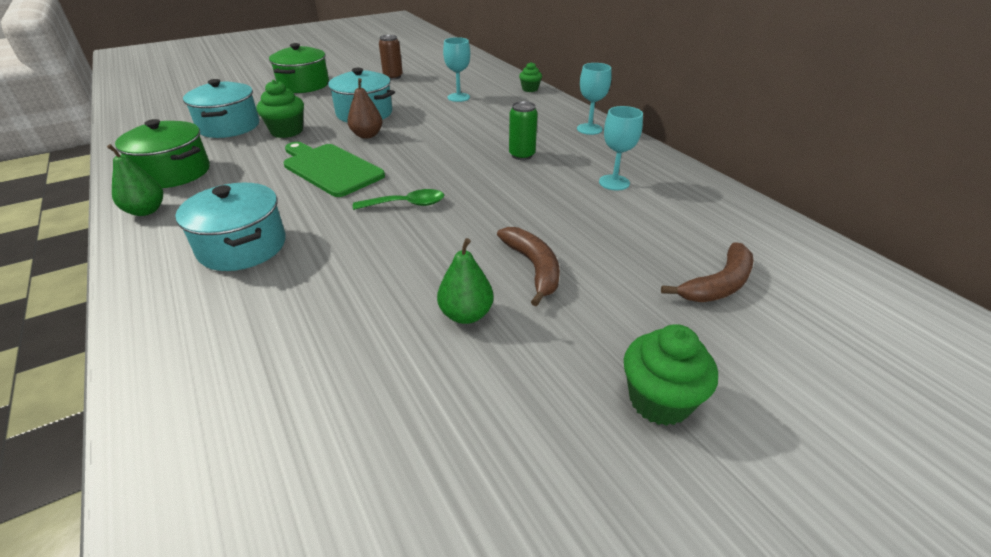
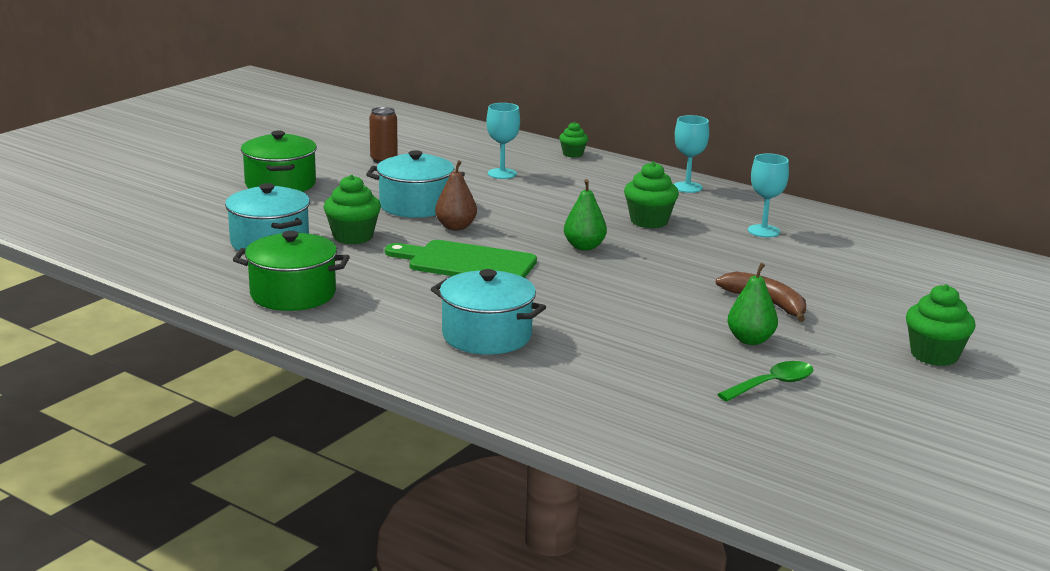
camera: 25 degrees left, 15 degrees down
green pear [107,144,163,216] -> green pear moved to [564,179,607,250]
green spoon [353,189,444,210] -> green spoon moved to [718,361,813,402]
green can [509,101,538,160] -> green cupcake [624,161,679,228]
brown banana [661,242,754,302] -> none

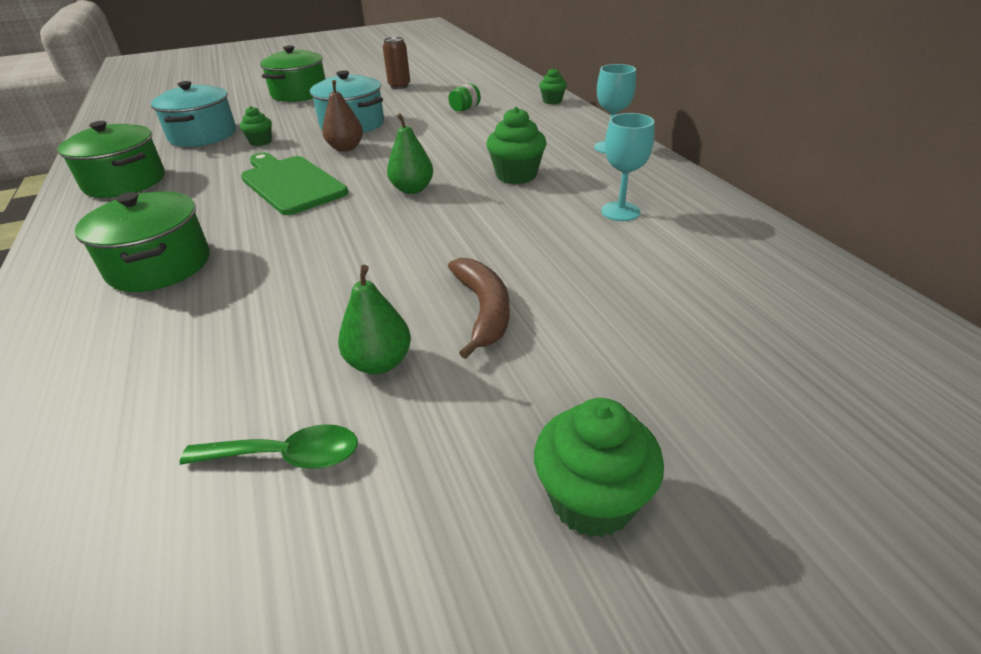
camera: 35 degrees right, 15 degrees up
green cupcake [323,175,381,244] -> green cupcake [240,106,272,146], size x0.61
turquoise pot [431,269,546,355] -> green pot [75,192,210,292]
turquoise goblet [486,103,520,179] -> green jar [448,83,481,111]

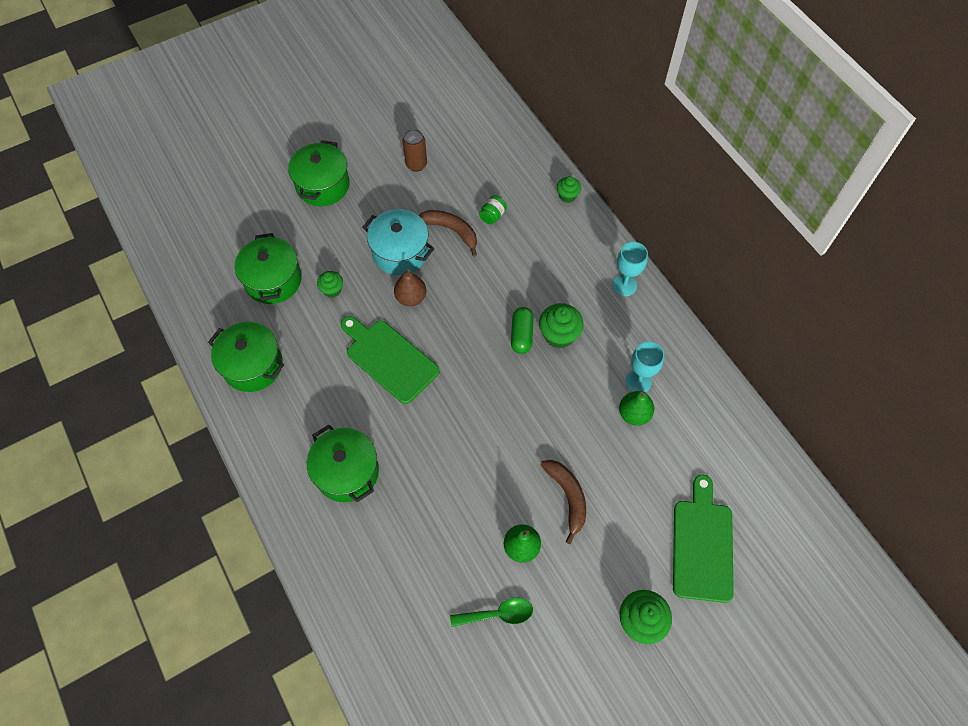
camera: 10 degrees left, 25 degrees up
turquoise pot [151,81,236,147] -> green pot [235,233,301,304]
green pear [387,113,433,194] -> green pear moved to [619,391,654,426]
none -> brown banana [419,210,477,257]
none -> green capsule [511,307,534,354]
none -> green cutting board [673,475,734,603]

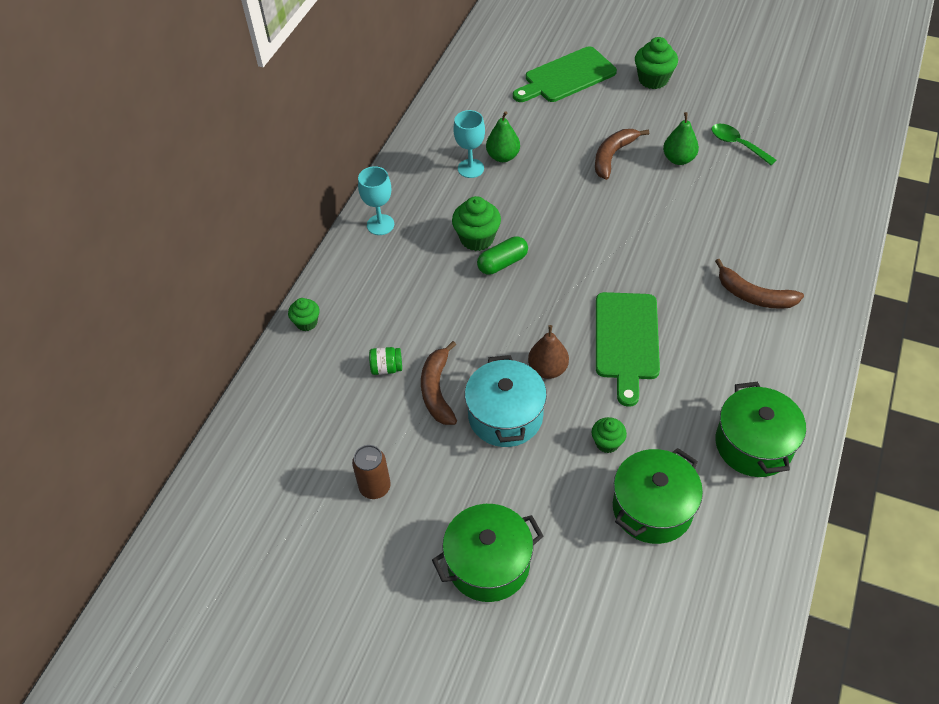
camera: 125 degrees left, 10 degrees down
green pot [307,425,379,502] -> brown banana [715,259,804,309]

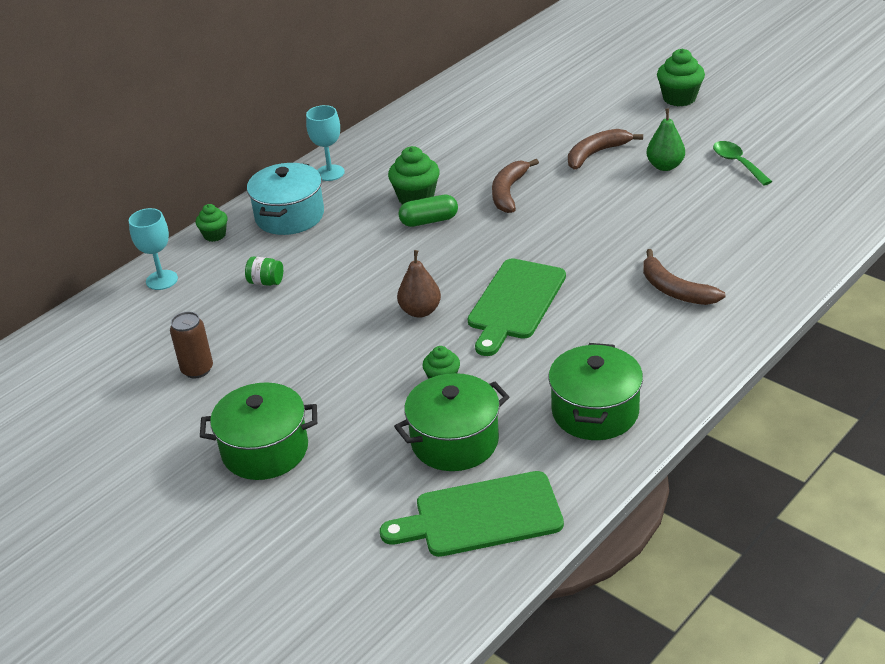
camera: 20 degrees right, 15 degrees down
brown banana [421,341,457,425] -> brown banana moved to [492,159,539,213]
turquoise goblet [454,110,485,178] -> turquoise goblet moved to [129,208,178,290]
turquoise pot [465,355,547,447] -> turquoise pot moved to [247,163,324,235]
green pear [486,111,520,162] -> none
green cutting board [513,46,617,102] -> green cutting board moved to [380,471,564,557]

